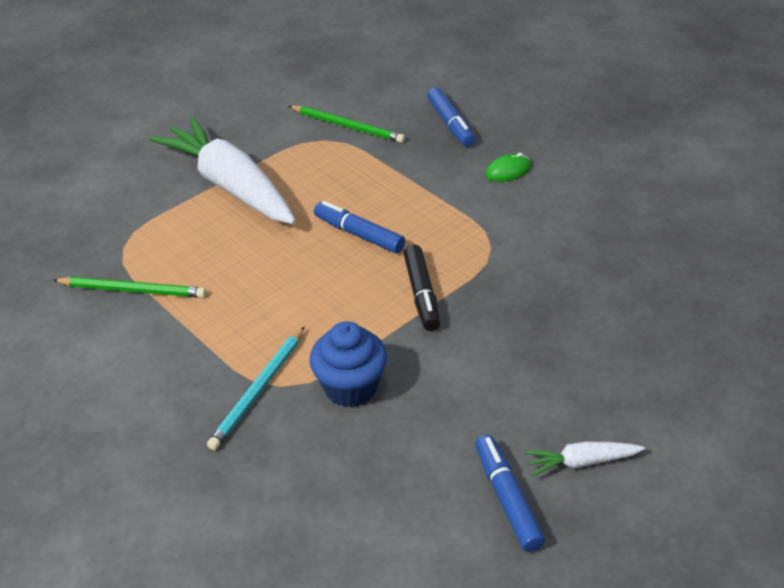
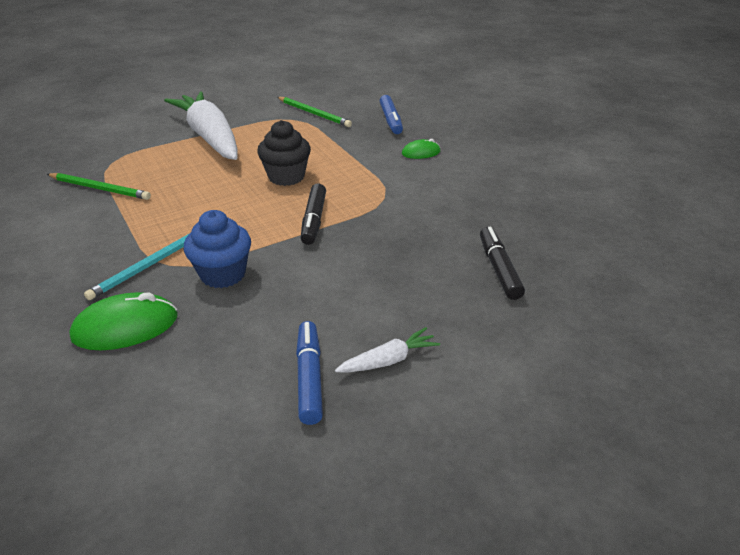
camera: 10 degrees right, 5 degrees down
blue marker [314,201,405,253] -> black cupcake [257,120,311,186]
white carrot [524,442,645,476] -> white carrot turned 150 degrees clockwise [335,327,440,373]
none -> green mouse [69,292,178,350]
none -> black marker [480,227,525,300]

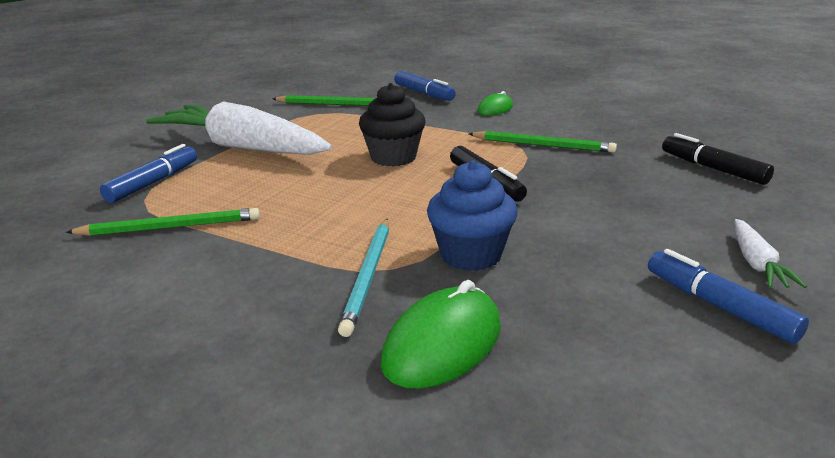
camera: 30 degrees left, 10 degrees down
white carrot [335,327,440,373] -> white carrot turned 150 degrees clockwise [734,219,807,288]
none -> blue marker [100,144,197,203]
none -> green pencil [469,131,617,153]

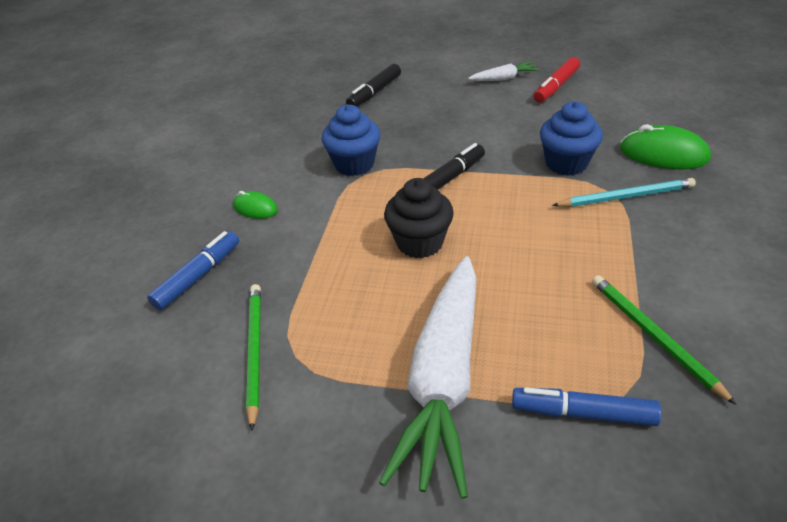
camera: 105 degrees left, 15 degrees up
green pencil [469,131,617,153] -> blue cupcake [322,104,380,176]
blue marker [648,249,809,344] -> red marker [533,57,580,103]

